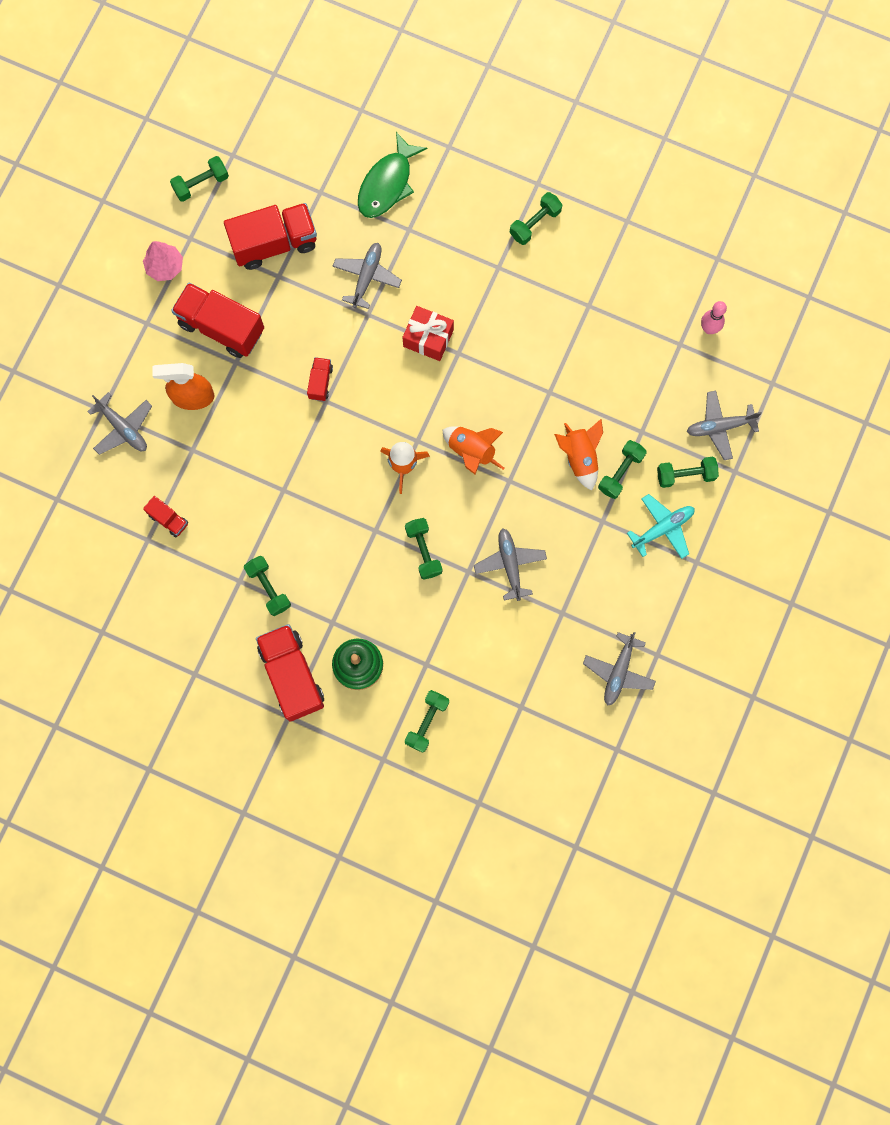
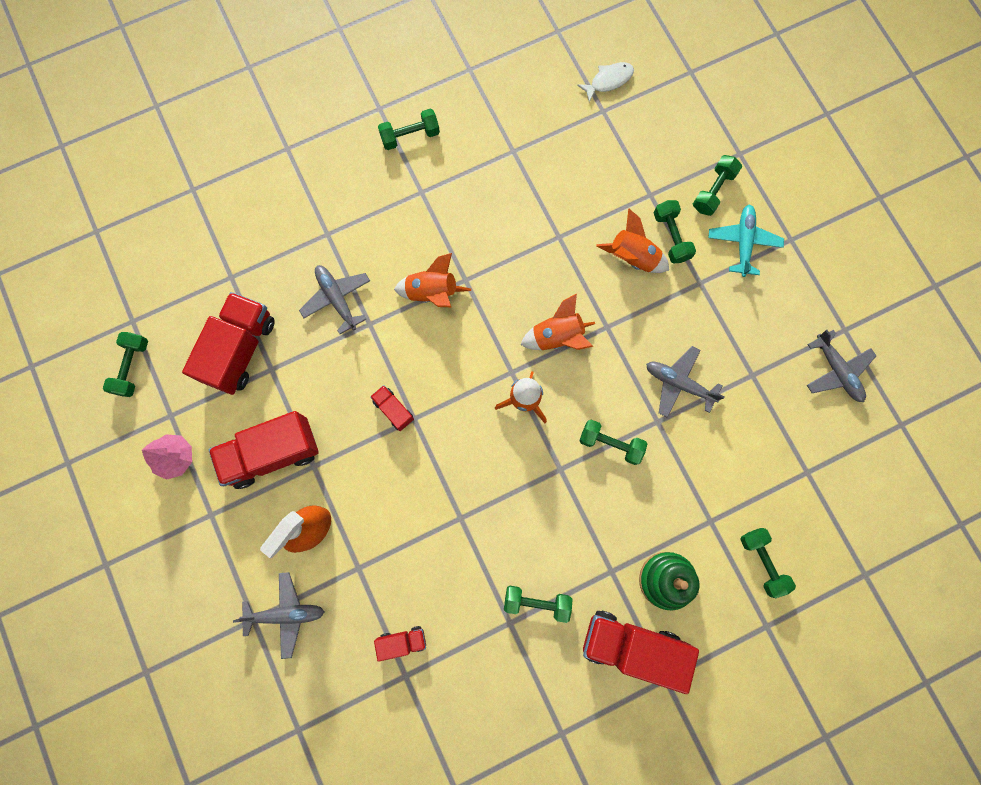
camera: 50 degrees left, 0 degrees up
green fish [358,132,427,218] -> none
red gift [403,306,454,361] -> orange rocket [394,253,471,307]
green dumbbell [510,192,562,245] -> green dumbbell turned 75 degrees clockwise [378,109,440,150]
grey plane [687,391,762,460] -> none
pink bowling pin [701,301,727,334] -> white fish [577,62,634,102]

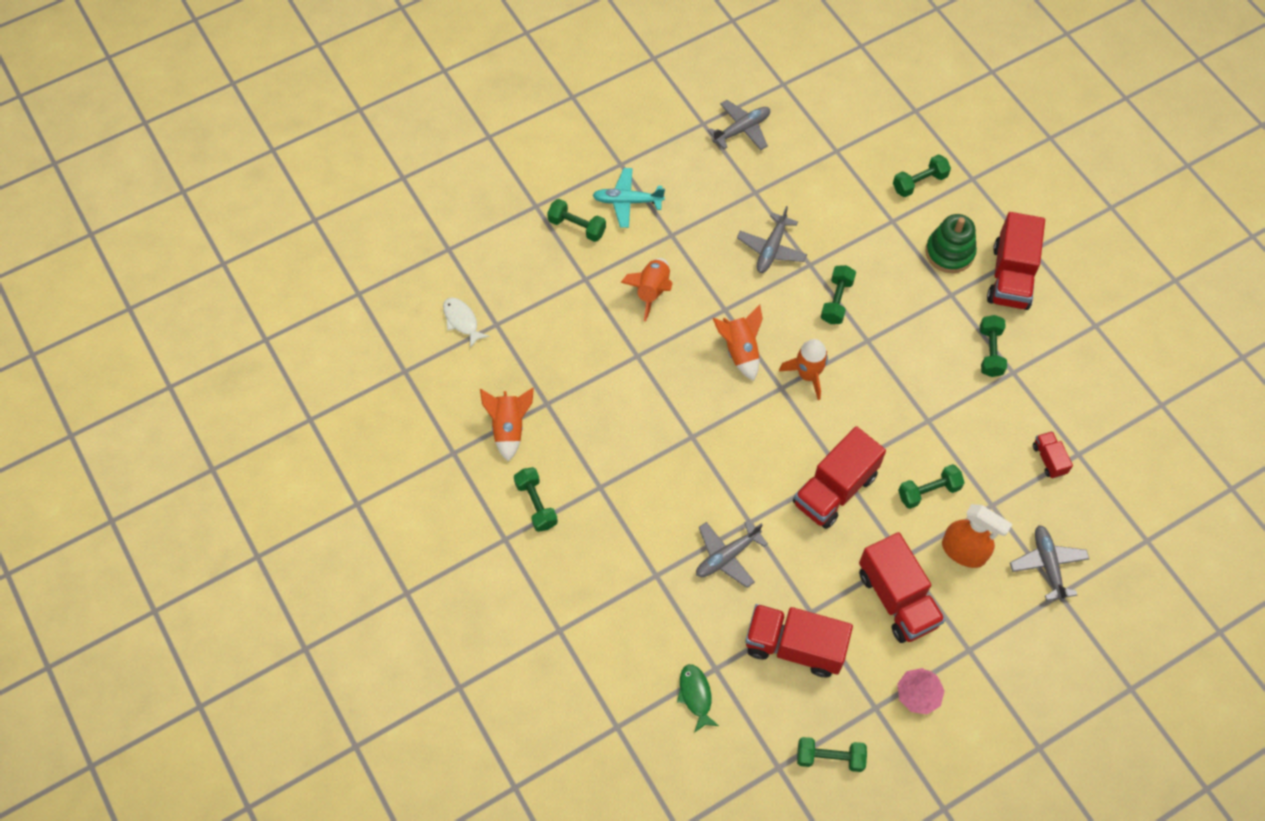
camera: 95 degrees left, 15 degrees down
red truck [370,385,414,431] -> red truck [793,426,886,529], size x2.09
orange rocket [394,253,471,307] -> orange rocket moved to [480,388,534,462]
green dumbbell [654,200,696,263] -> green dumbbell moved to [898,464,965,509]
none -> green fish [677,664,719,733]

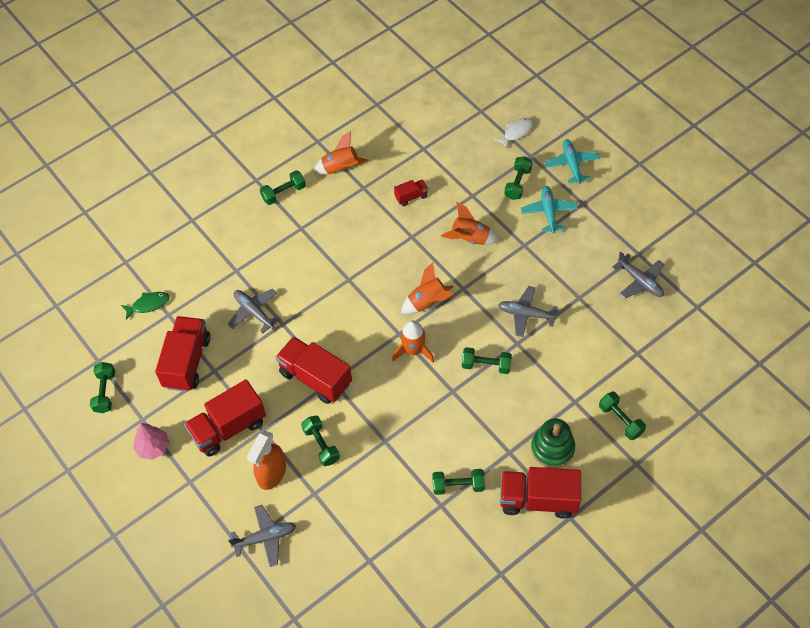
camera: 85 degrees right, 5 degrees down
white fish [443,298,490,348] -> white fish moved to [494,118,533,149]
red truck [1033,431,1073,478] -> red truck moved to [394,180,428,206]
none -> turquoise plane [545,139,600,184]

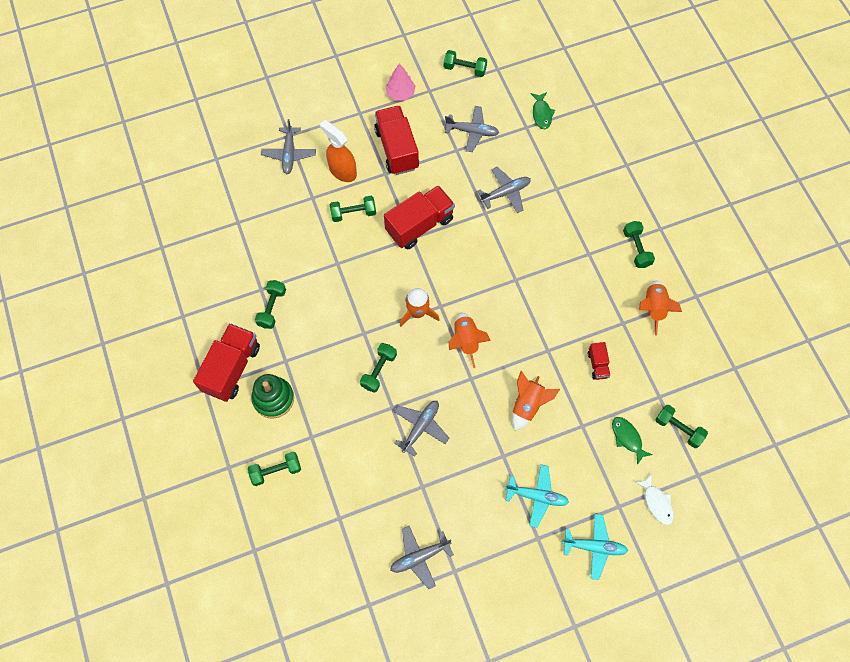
camera: 105 degrees right, 10 degrees up
red truck [155,316,210,392] -> grey plane [445,106,499,152]
green dumbbell [504,156,533,200] -> green dumbbell moved to [655,405,708,448]
none -> green fish [612,417,653,465]

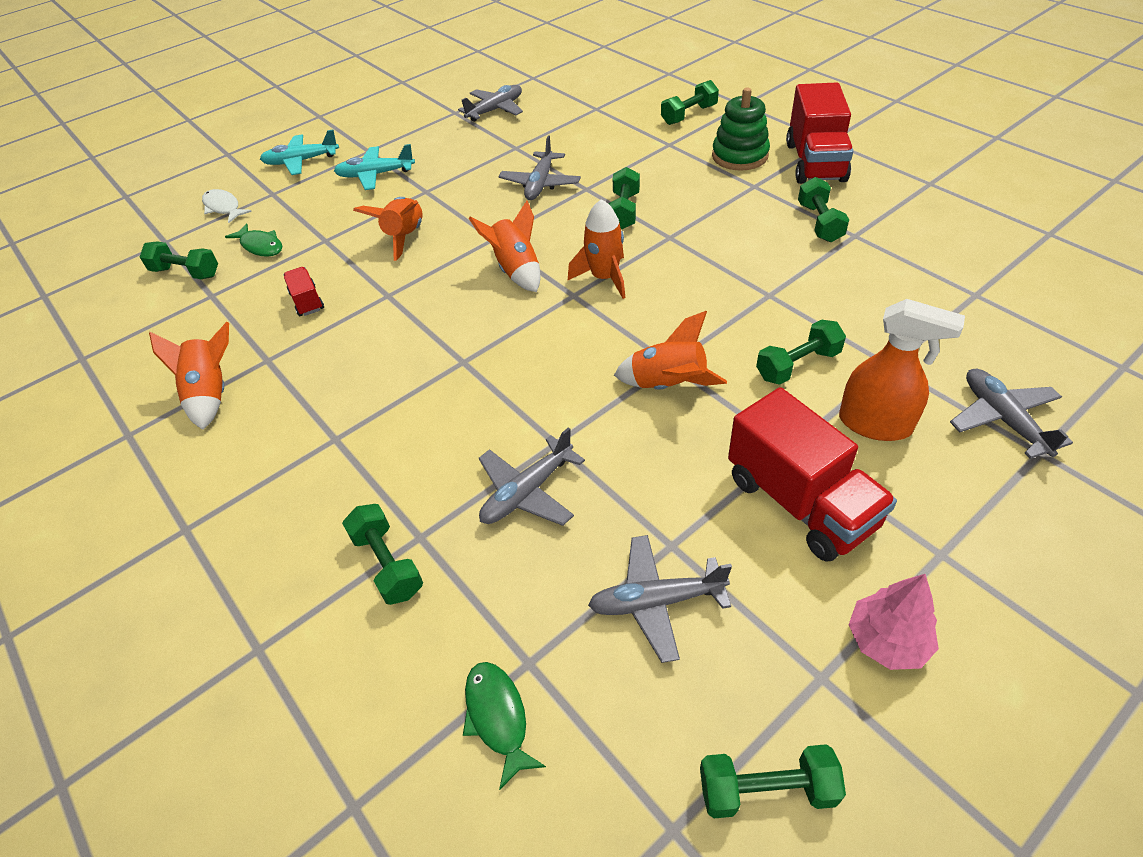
camera: 165 degrees right, 20 degrees down
red truck [384,185,455,249] -> orange rocket [614,311,727,390]
green dumbbell [623,221,655,268] -> green dumbbell moved to [342,504,423,605]

